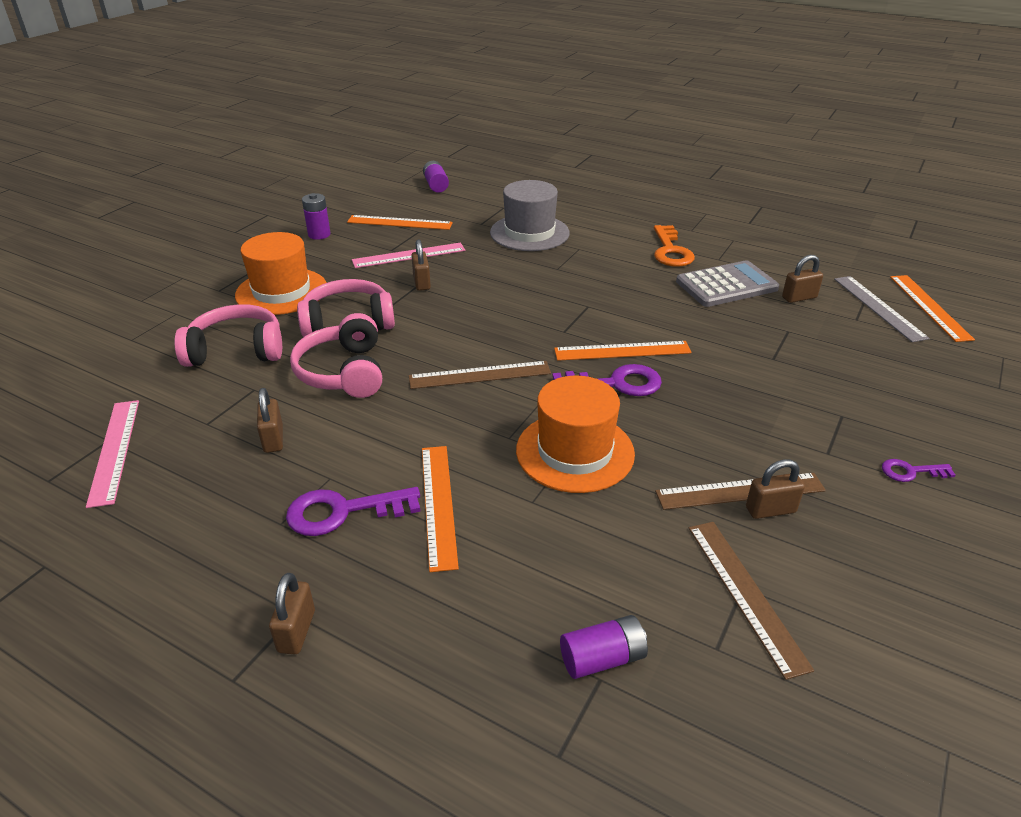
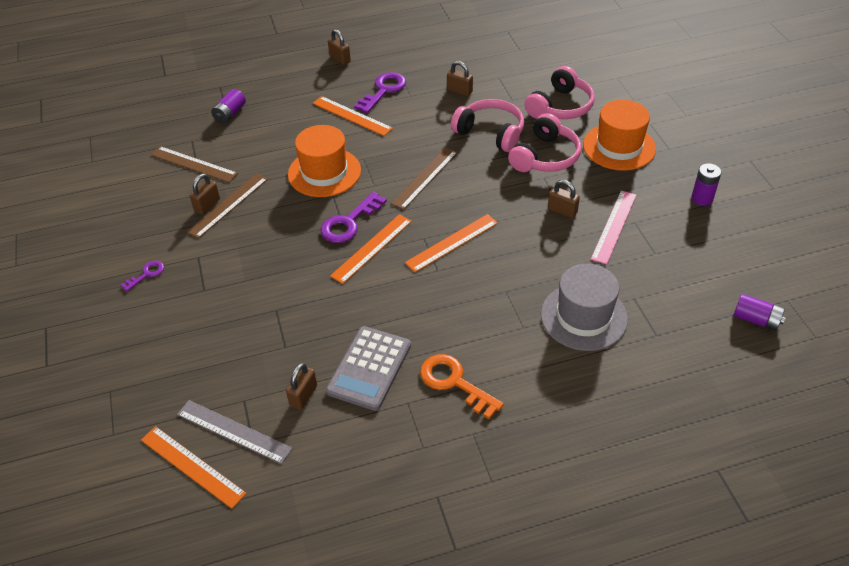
camera: 135 degrees right, 10 degrees up
pink ruler [86,400,139,508] -> none
orange ruler [347,215,453,230] -> orange ruler moved to [405,214,498,272]

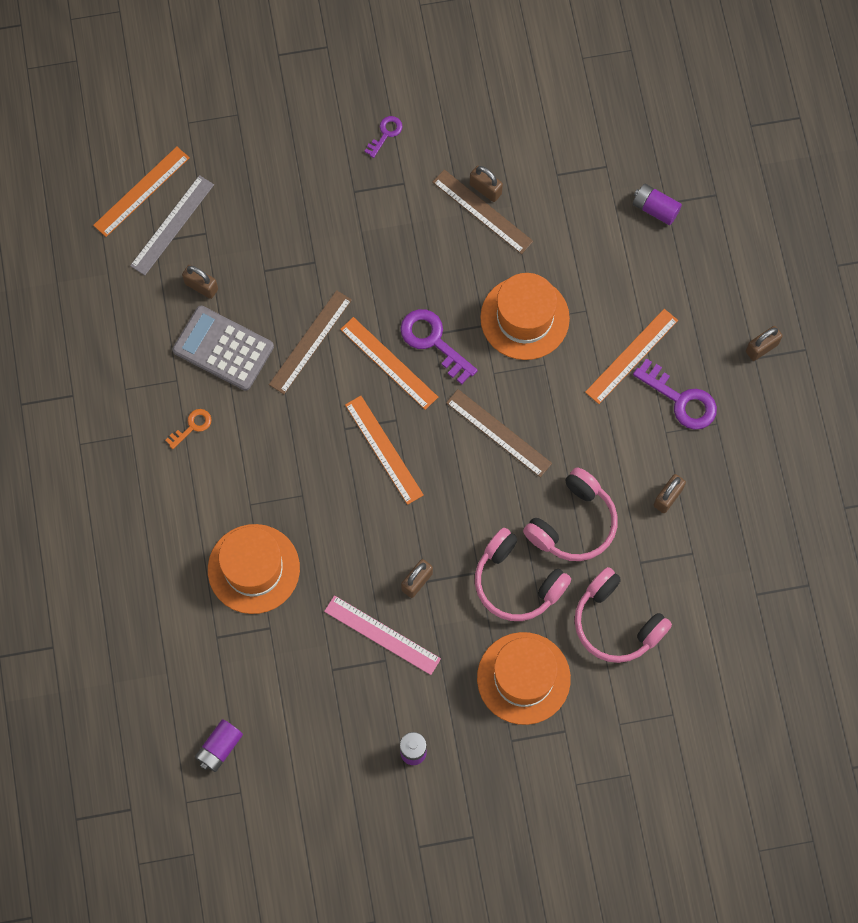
camera: 95 degrees right, 25 degrees up
purple key [121,261,164,291] -> purple key turned 105 degrees counterclockwise [364,116,403,158]
brown ruler [151,146,238,183] -> brown ruler moved to [269,290,352,394]
orange key [420,354,504,419] -> orange key [165,409,211,449], size x0.56
grey hat [541,264,628,351] -> orange hat [208,524,300,614]

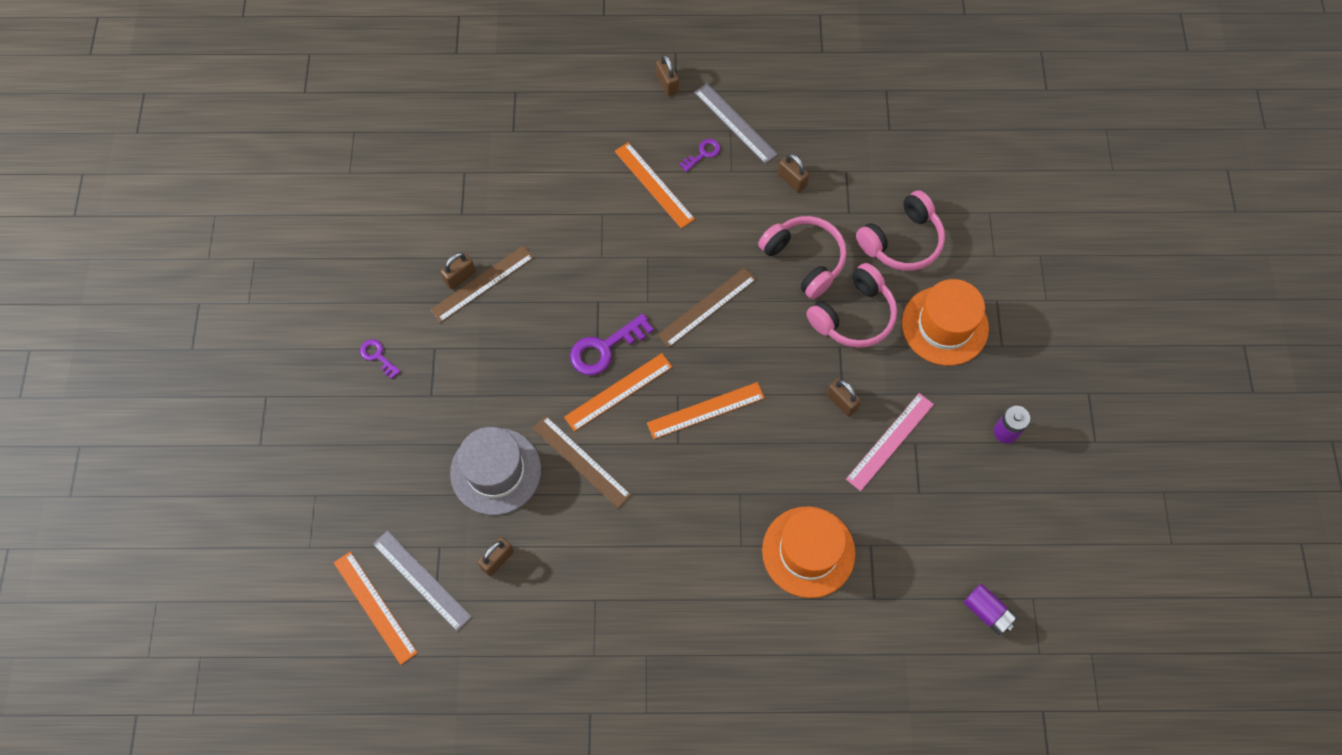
camera: 80 degrees left, 5 degrees down
orange key [165,409,211,449] -> none
grey calculator [173,306,274,391] -> none
orange hat [480,273,570,360] -> none
purple battery [633,184,682,225] -> none
purple key [633,358,717,430] -> purple key [679,139,720,172], size x0.56
none -> grey hat [450,427,541,515]
none -> grey ruler [694,83,778,164]

